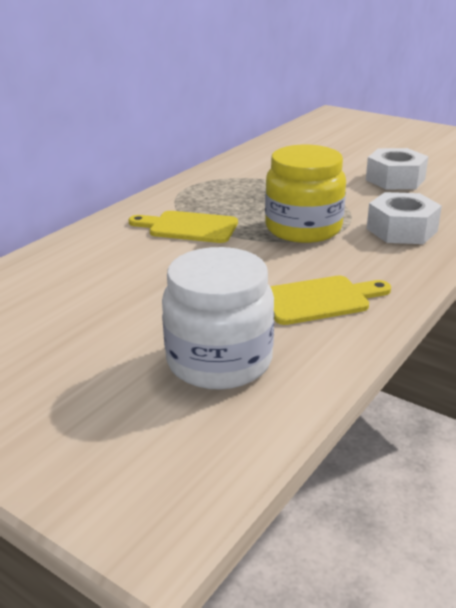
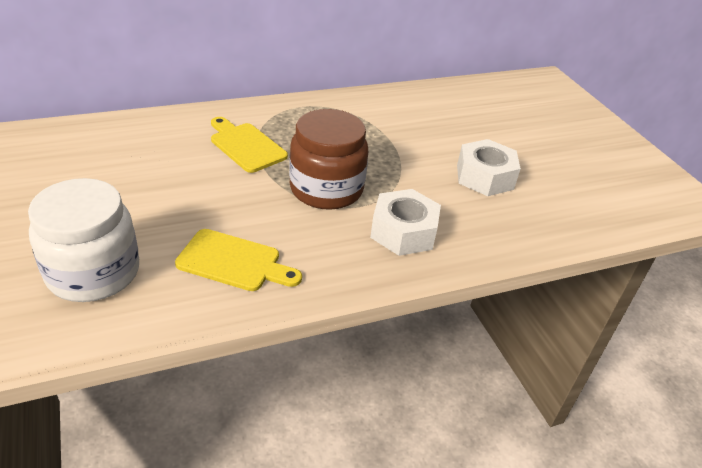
camera: 30 degrees right, 10 degrees up
yellow jar [265,144,346,243] -> brown jar [289,109,368,210]

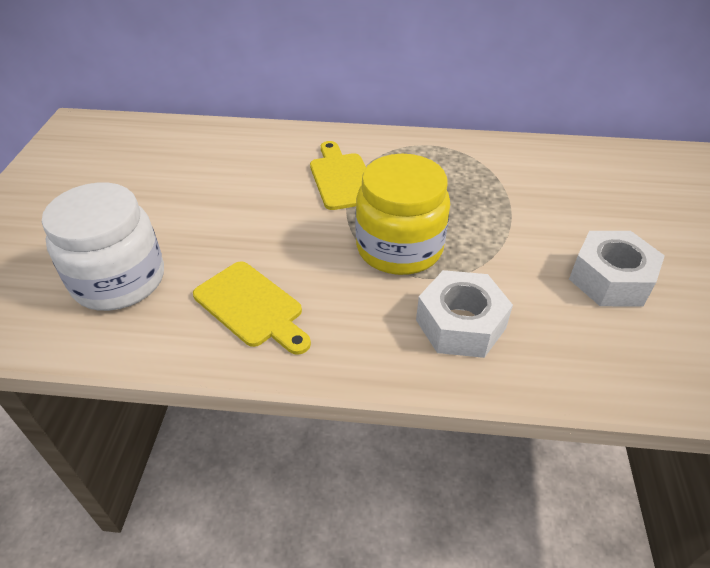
camera: 30 degrees right, 5 degrees up
brown jar [289,109,368,210] -> yellow jar [356,154,450,275]

